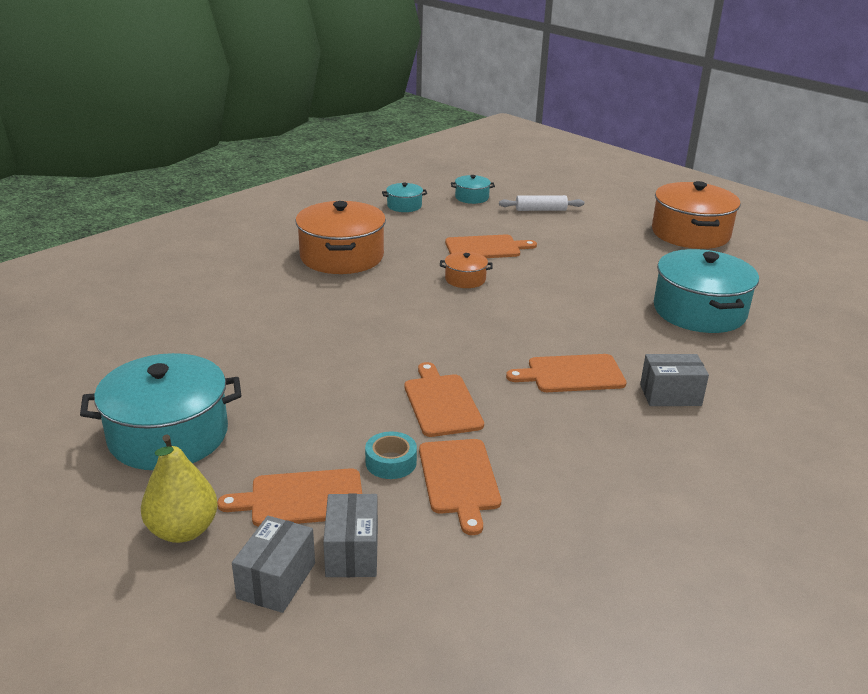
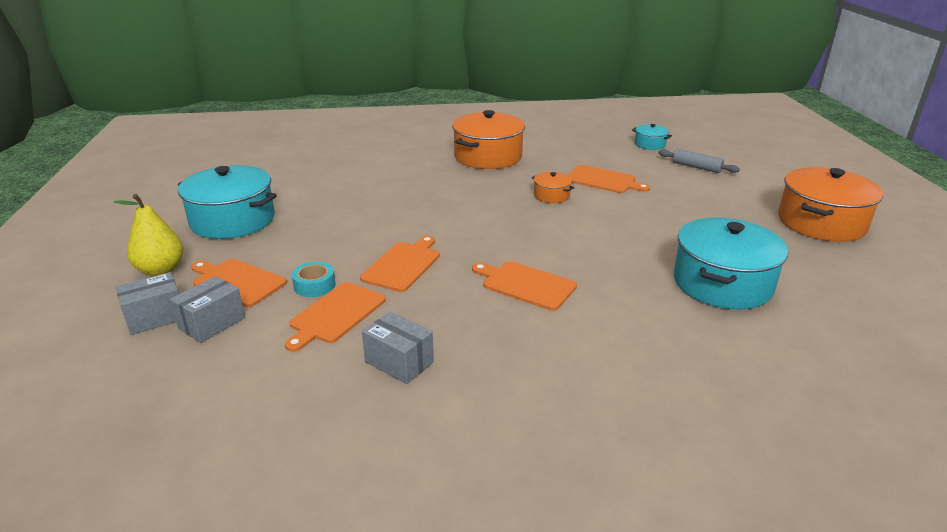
camera: 40 degrees right, 0 degrees up
turquoise pot [382,183,427,212] -> none
white rolling pin [499,195,584,211] -> grey rolling pin [659,149,740,173]
grey box [640,354,709,406] -> grey box moved to [362,312,434,384]

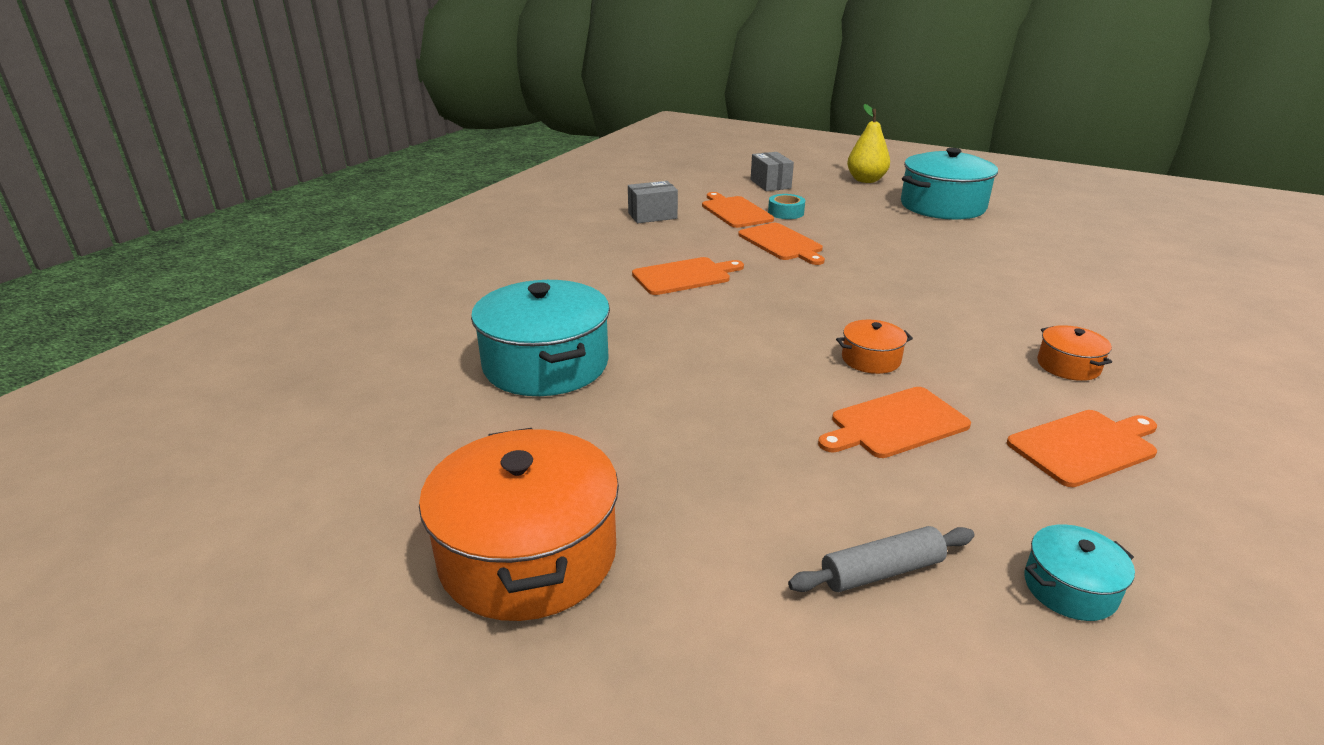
camera: 125 degrees right, 0 degrees up
grey box [116,272,179,335] -> none
orange cutting board [191,259,287,307] -> orange cutting board moved to [1007,410,1157,487]
orange pot [452,110,525,169] -> orange pot [1037,325,1112,381], size x0.47

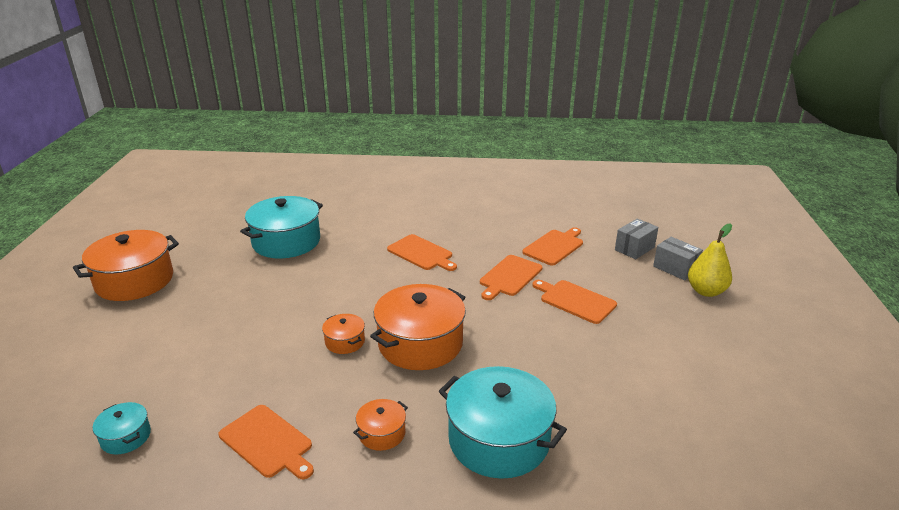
camera: 65 degrees right, 0 degrees up
grey box [628,181,678,223] -> grey box moved to [653,237,703,280]
turquoise tape [768,194,805,219] -> none
grey rolling pin [788,526,975,592] -> none
orange cutting board [818,387,971,458] -> orange cutting board moved to [533,280,617,324]
turquoise pot [901,148,998,220] -> turquoise pot moved to [439,366,567,479]
none -> orange pot [370,284,466,370]

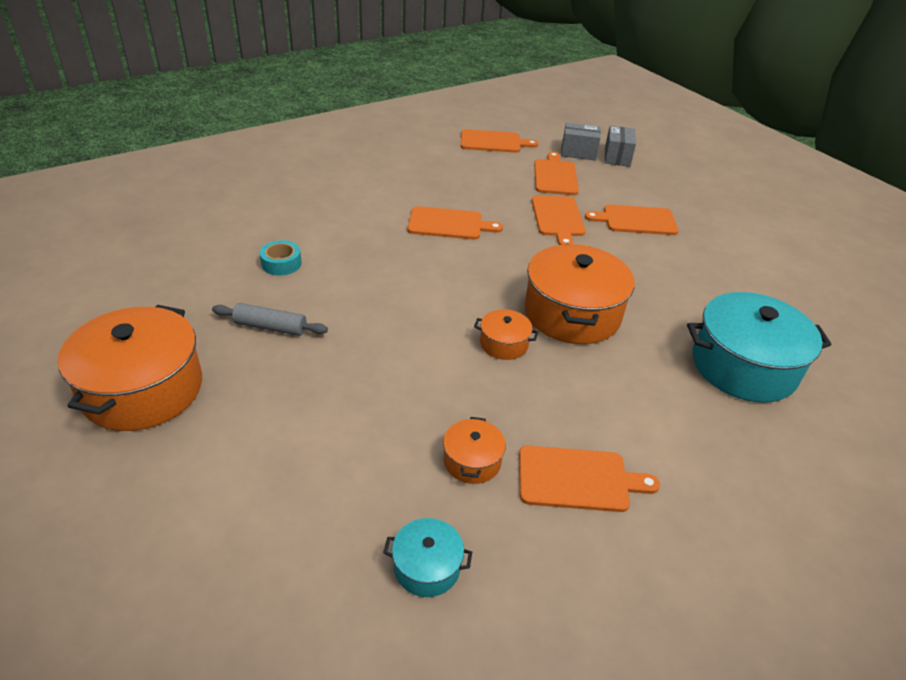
camera: 40 degrees left, 10 degrees up
turquoise pot [240,196,323,258] -> turquoise tape [260,240,302,276]
orange pot [353,399,408,451] -> orange pot moved to [443,417,506,484]
grey box [653,237,703,280] -> grey box moved to [561,123,601,160]
yellow pear [688,223,732,297] -> none
none -> grey rolling pin [212,303,328,336]
none -> orange cutting board [461,129,538,153]

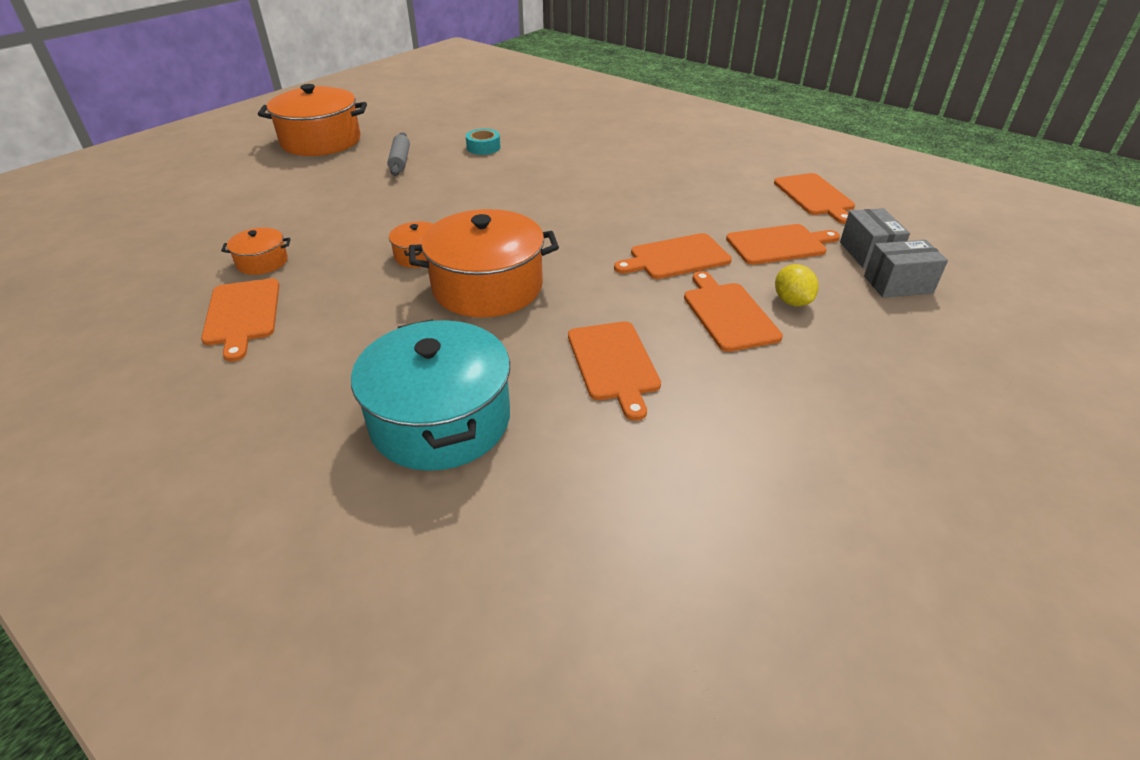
camera: 75 degrees right, 0 degrees up
turquoise pot [383,518,472,597] -> none
orange cutting board [407,206,503,240] -> orange cutting board moved to [568,321,661,421]
none -> yellow lemon [775,264,819,306]

